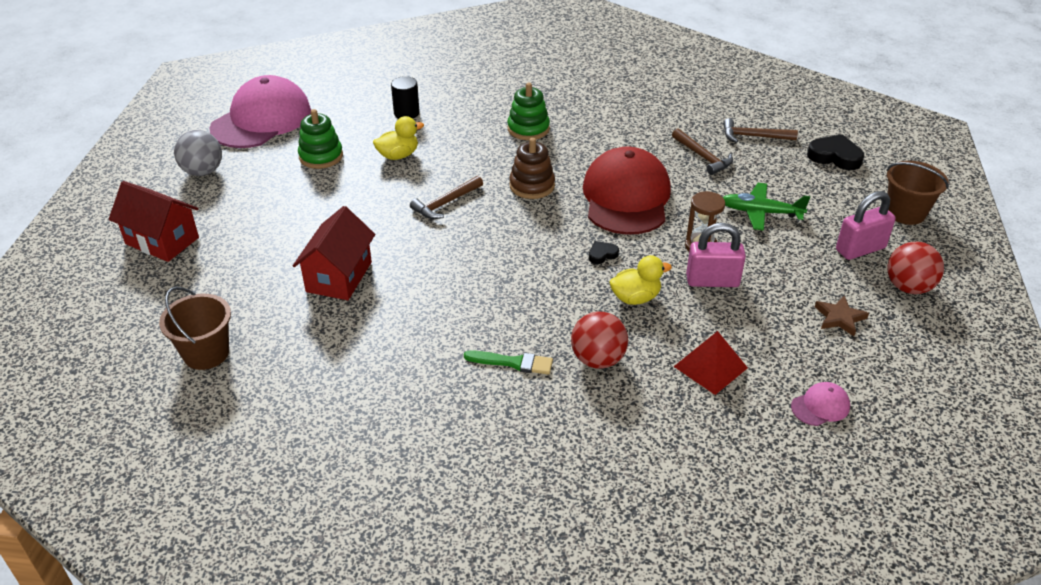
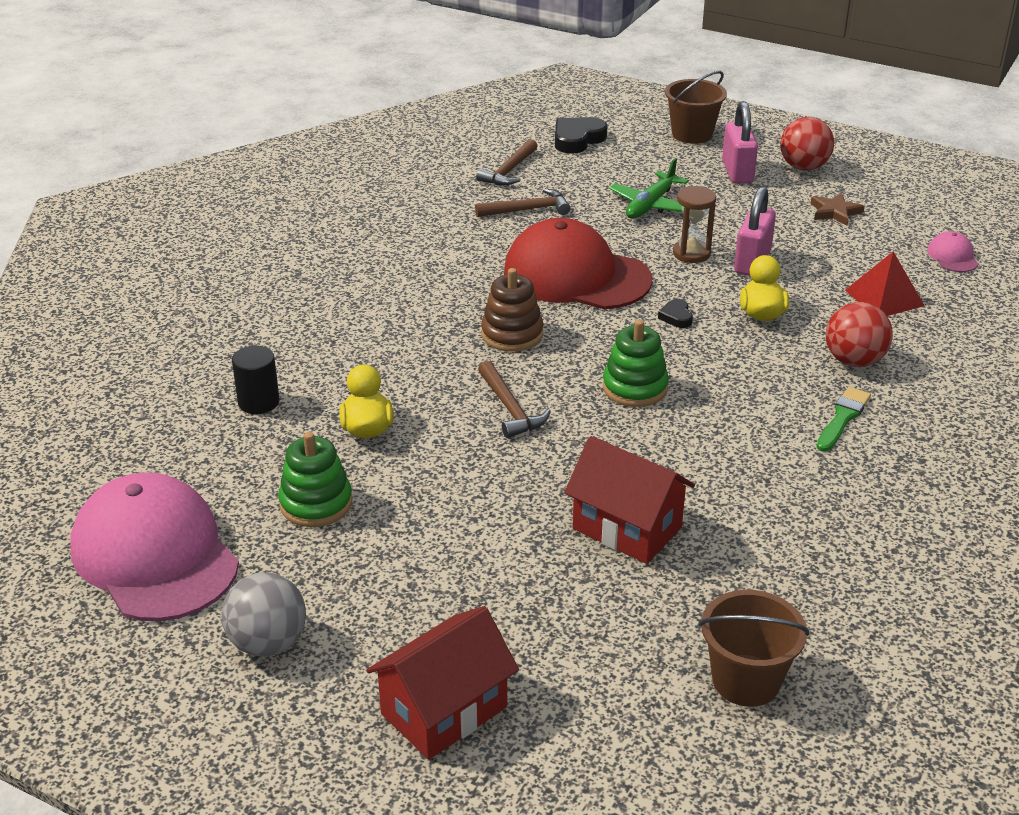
camera: 70 degrees left, 5 degrees down
green stacking toy [507,82,550,140] -> green stacking toy moved to [603,320,669,407]

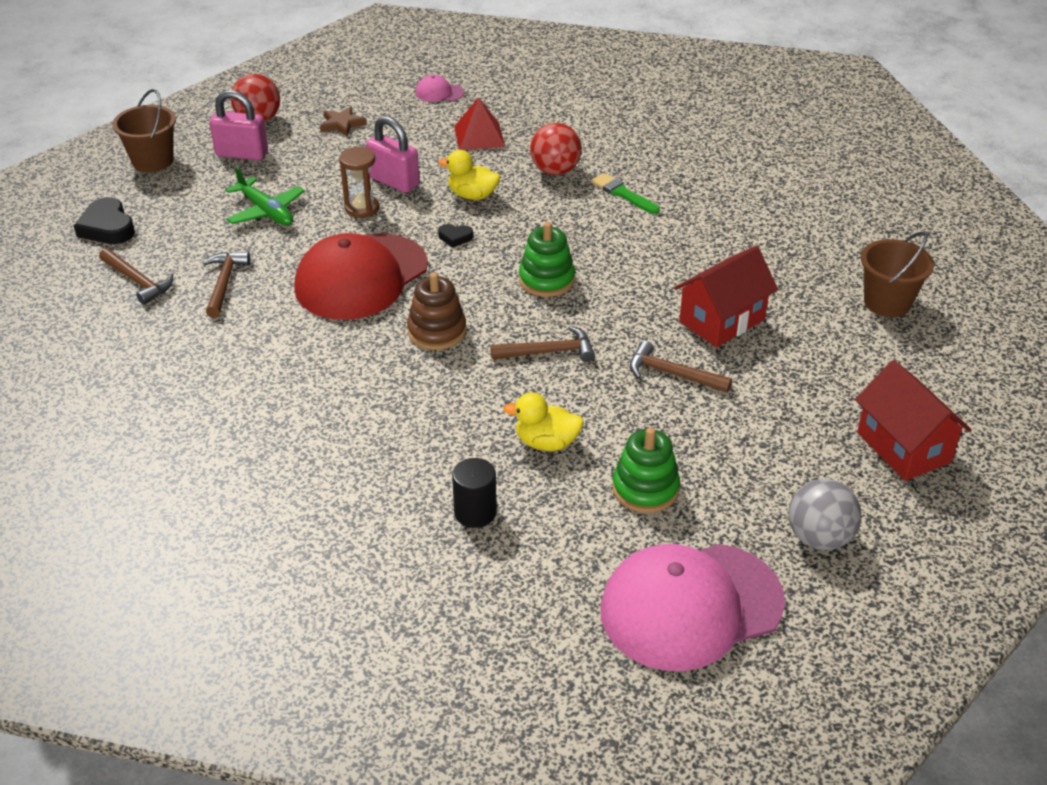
camera: 75 degrees left, 5 degrees up
none -> brown hammer [630,341,732,393]

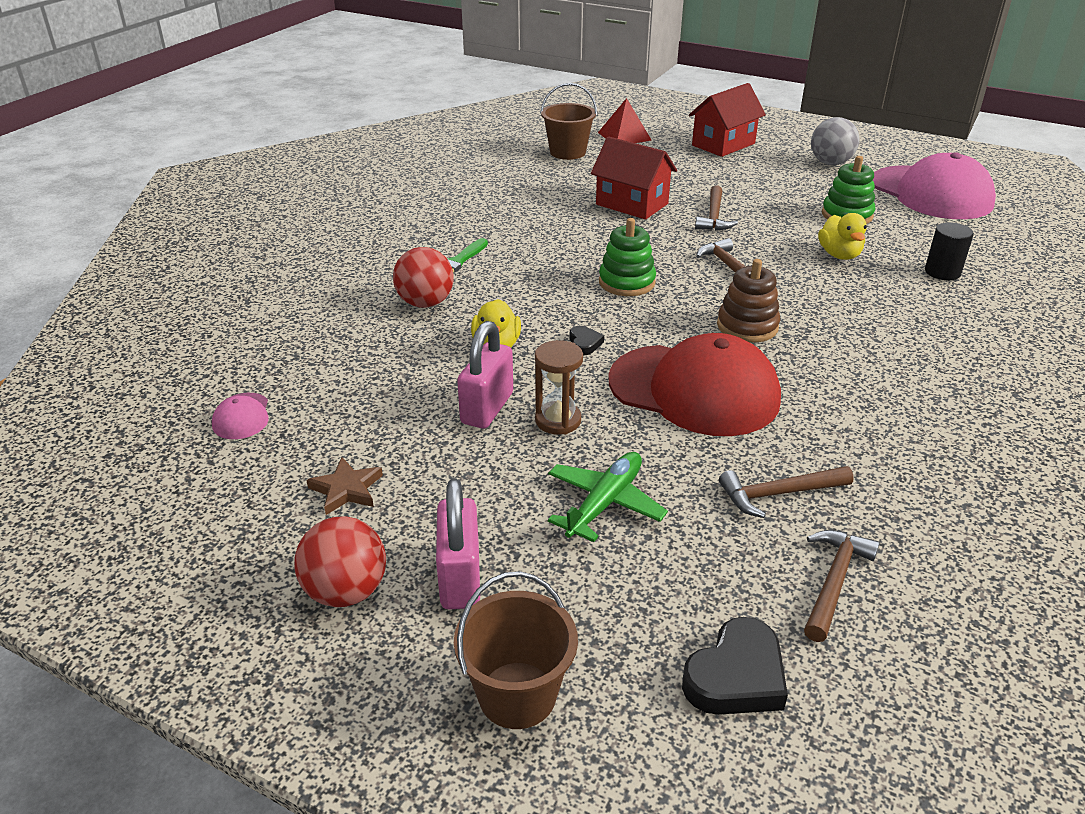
camera: 105 degrees left, 5 degrees down
red pyramid [454,97,505,150] -> red pyramid moved to [598,98,651,143]

